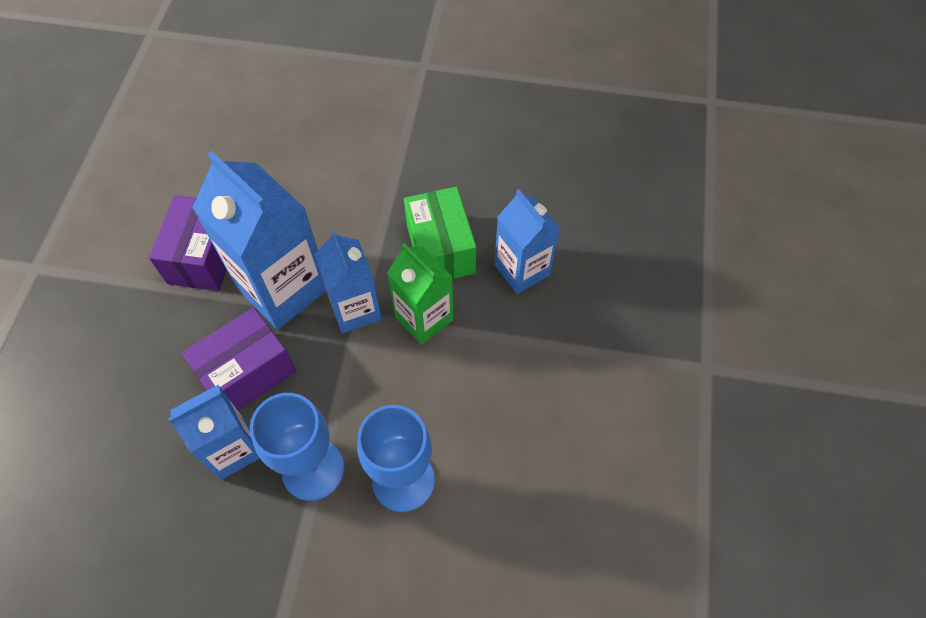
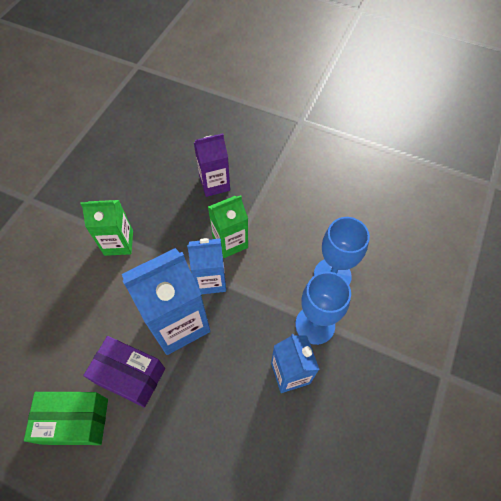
camera: 75 degrees left, 0 degrees up
purple box [182,307,296,411] -> none
green box [404,187,477,279] -> green box moved to [24,392,108,445]
blue carton [494,189,560,294] -> purple carton [194,133,230,197]
none -> green carton [80,200,133,256]

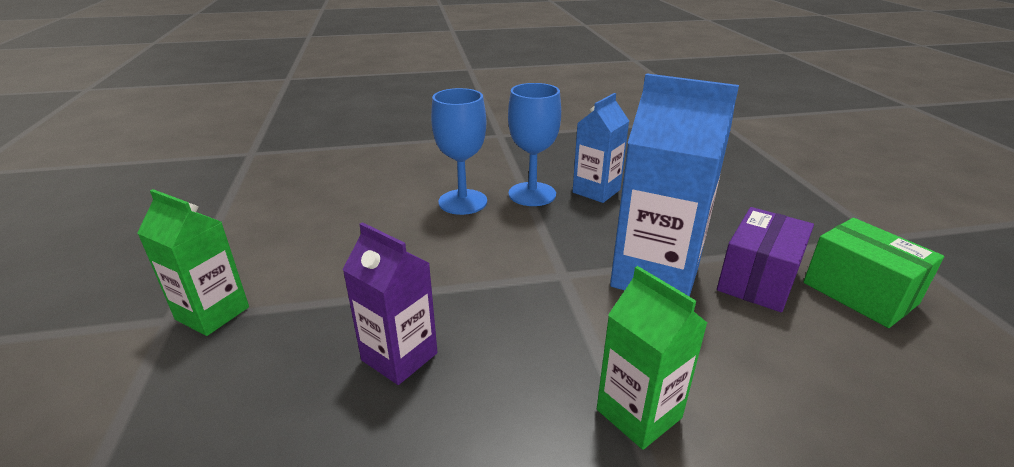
camera: 125 degrees left, 30 degrees down
purple box [83,336,165,408] -> purple box turned 45 degrees clockwise [717,207,814,312]
blue carton [187,238,226,294] -> none
green carton [208,195,248,258] -> green carton moved to [137,189,249,336]

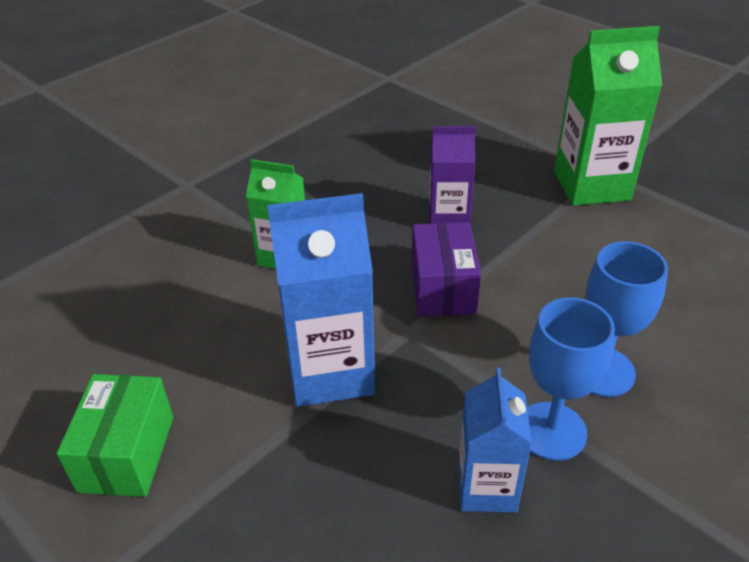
camera: 145 degrees right, 10 degrees up
green carton [137,189,249,336] -> green carton [554,26,662,206], size x1.62
purple box [717,207,814,312] -> purple box moved to [412,222,481,317]
green box [803,218,944,328] -> green box turned 75 degrees clockwise [56,374,173,497]

